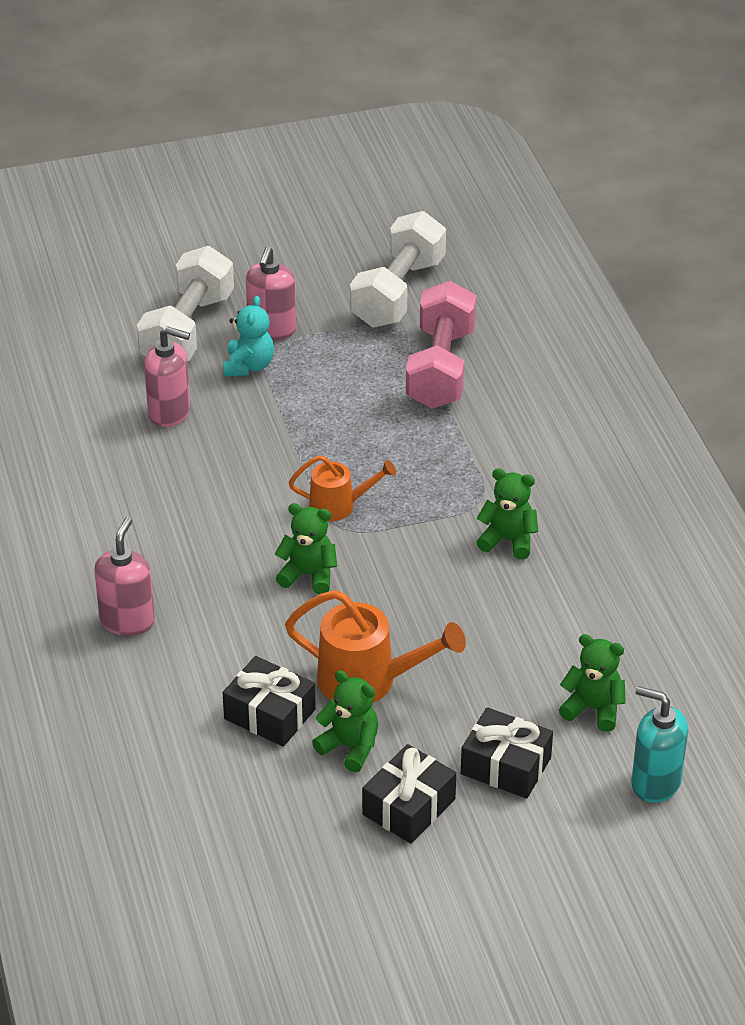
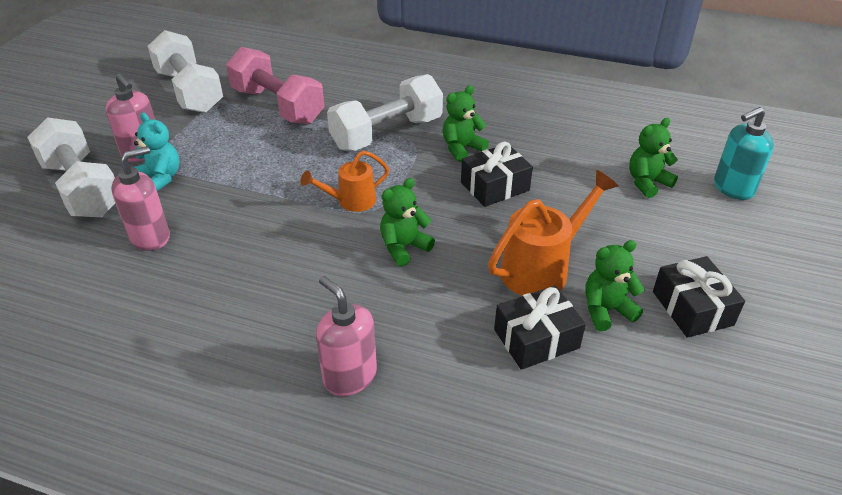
camera: 55 degrees left, 0 degrees up
orange watering can [289,455,396,522] -> orange watering can turned 150 degrees counterclockwise [301,150,389,212]
black gift [461,707,553,799] -> black gift moved to [461,141,533,207]
none -> white dumbbell [327,74,443,151]

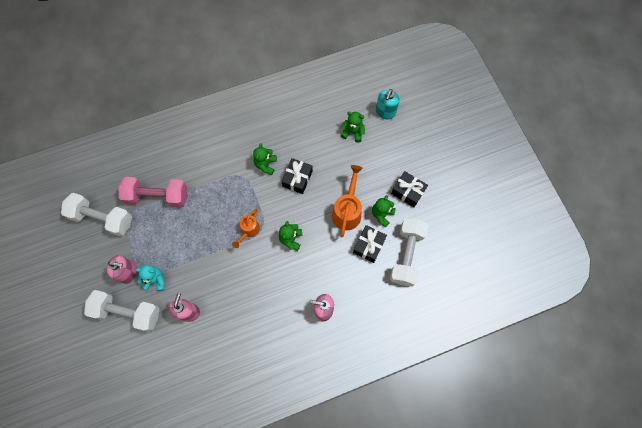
camera: 40 degrees left, 30 degrees up
white dumbbell [327,74,443,151] -> white dumbbell moved to [390,218,429,287]
green teddy bear [629,118,678,198] -> green teddy bear turned 90 degrees clockwise [341,112,365,142]

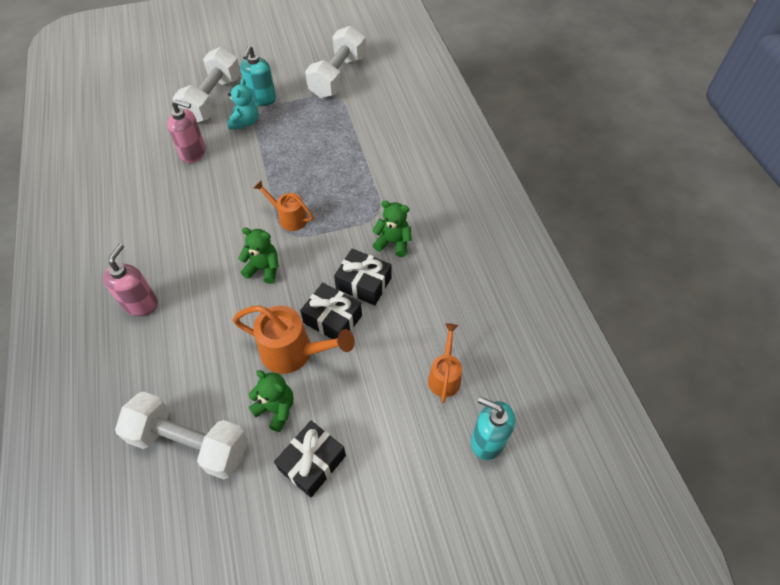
camera: 95 degrees right, 15 degrees down
pink soap dispenser [107,255,137,284] -> turquoise soap dispenser [240,46,276,106]
pink dumbbell [118,177,187,208] -> none
green teddy bear [341,112,365,142] -> orange watering can [428,323,462,403]
black gift [353,225,387,263] -> black gift moved to [300,283,362,339]

